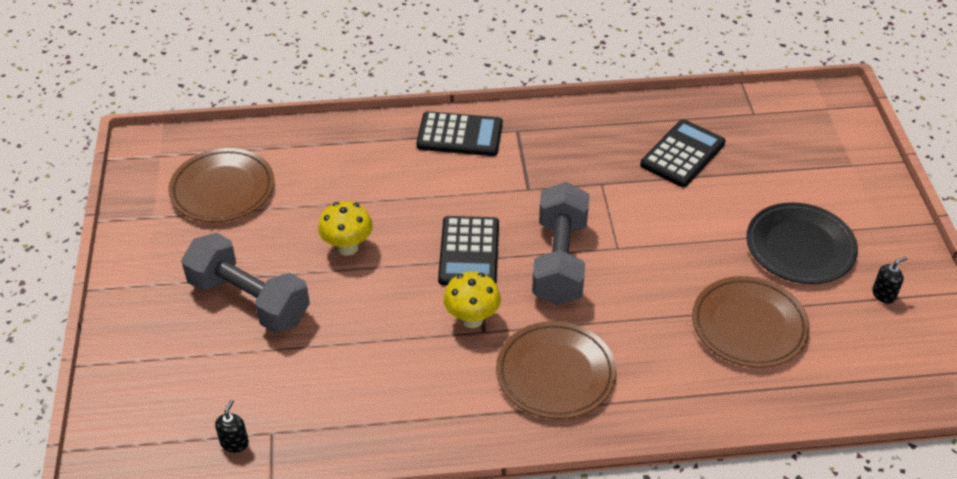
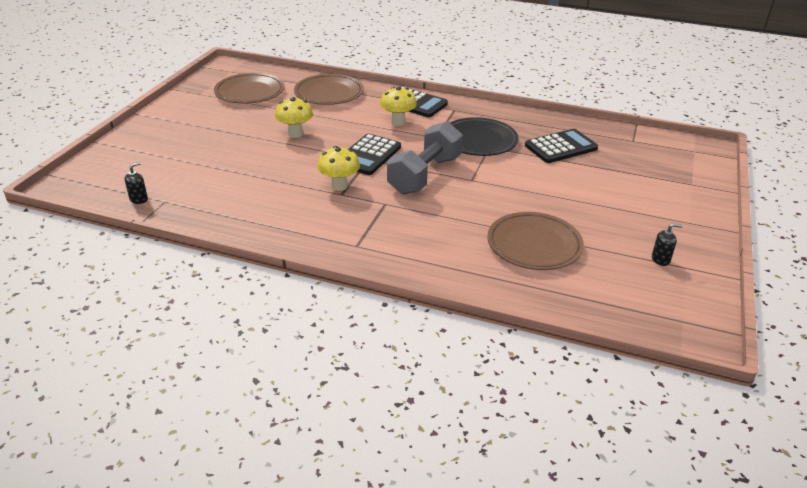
camera: 25 degrees right, 10 degrees down
grey dumbbell [181,233,310,333] -> none
brown plate [496,321,616,419] -> brown plate moved to [294,74,364,105]
black plate [746,202,858,284] -> black plate moved to [450,117,519,156]
none -> yellow mushroom [380,87,417,126]

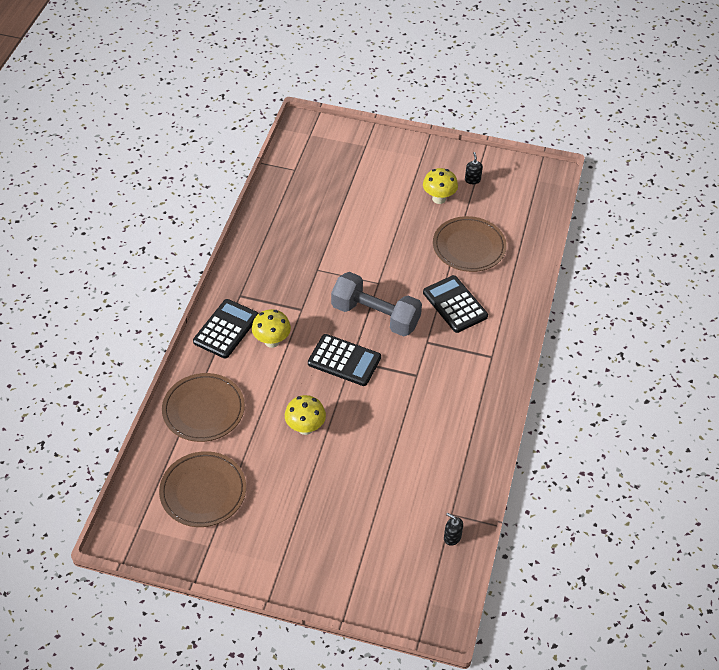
camera: 95 degrees left, 15 degrees up
yellow mushroom [317,146,360,191] -> yellow mushroom moved to [423,168,458,204]
black plate [450,117,519,156] -> none
black calculator [525,129,598,163] -> black calculator moved to [423,275,488,333]

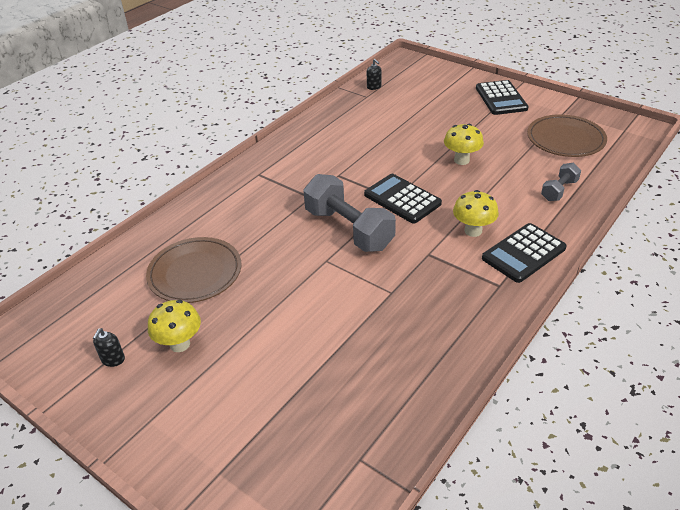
camera: 155 degrees left, 10 degrees down
brown plate [162,373,245,442] -> grey dumbbell [541,163,581,201]
black calculator [423,275,488,333] -> black calculator moved to [476,80,529,115]

